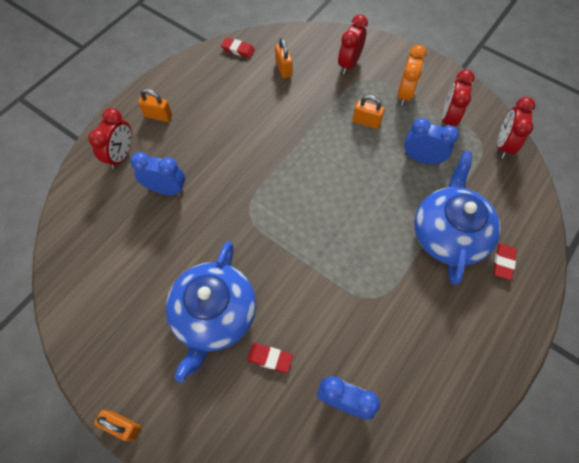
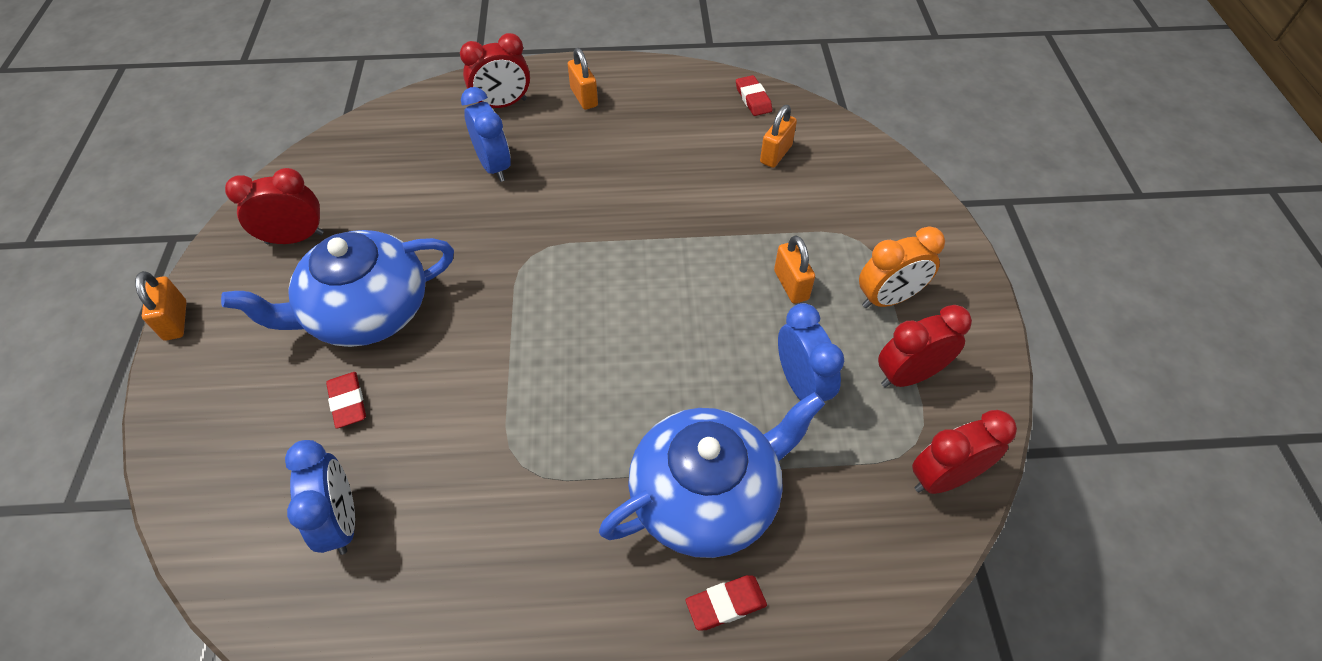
camera: 50 degrees right, 10 degrees down
red clock [338,15,368,74] -> red clock moved to [225,168,324,244]

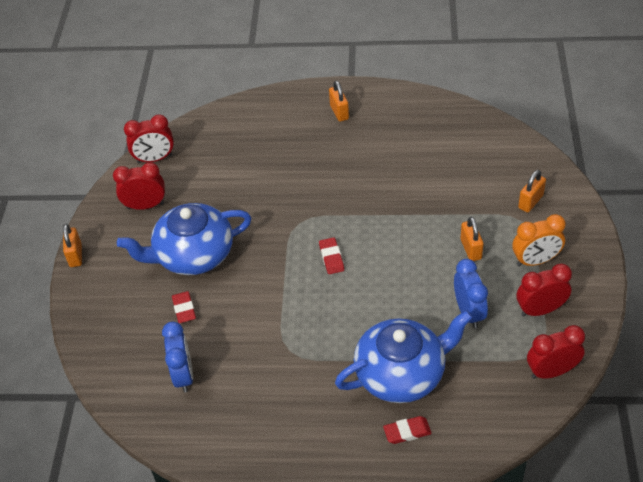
camera: 10 degrees right, 5 degrees down
red clock [460,33,530,108] -> red clock moved to [124,114,174,163]
blue clock [461,87,511,182] -> none
red eraser [736,75,773,116] -> red eraser moved to [319,237,344,274]
orange padlock [760,105,797,168] -> orange padlock moved to [518,170,546,212]

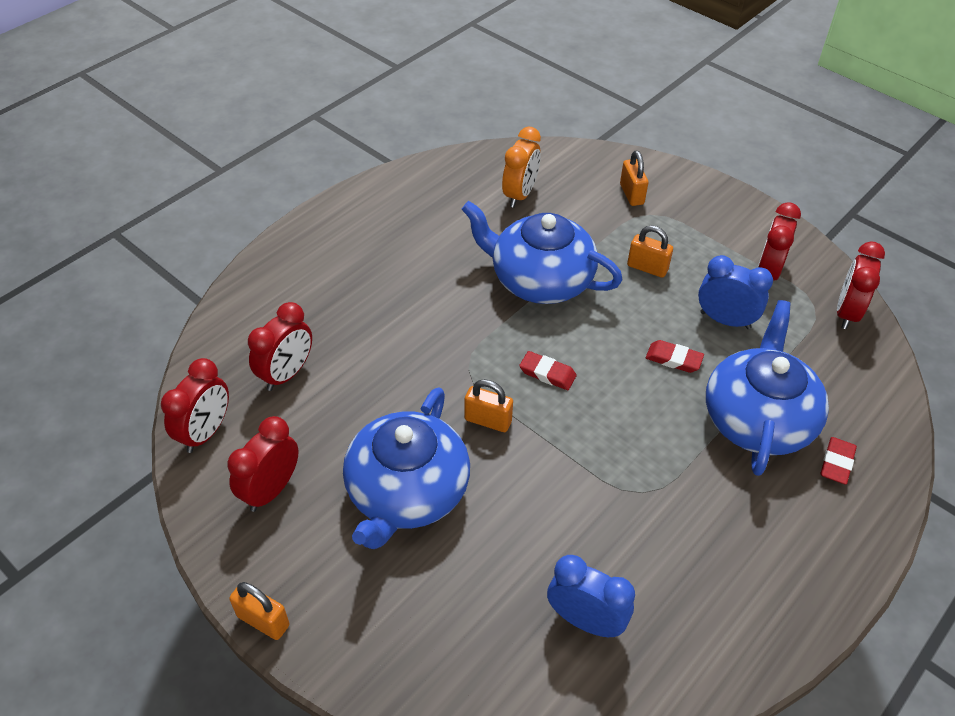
camera: 55 degrees left, 0 degrees up
red eraser [172,291,196,323] -> red eraser moved to [646,340,704,373]
orange padlock [329,81,349,122] -> orange padlock moved to [465,379,513,432]
orange clock [512,214,566,267] -> orange clock moved to [502,127,541,208]
none -> red clock [248,302,312,391]
none -> blue teapot [462,201,623,304]

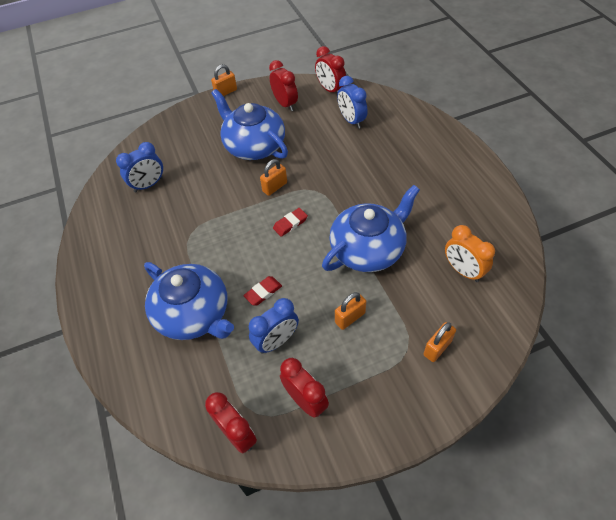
camera: 120 degrees right, 5 degrees up
red clock [248,302,312,391] -> blue clock [337,76,367,129]
orange padlock [620,151,649,206] -> orange padlock turned 60 degrees counterclockwise [423,322,456,362]
red eraser [820,437,857,485] -> none

